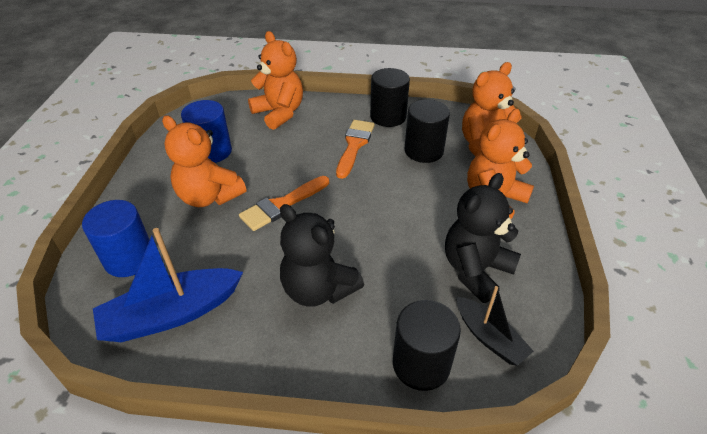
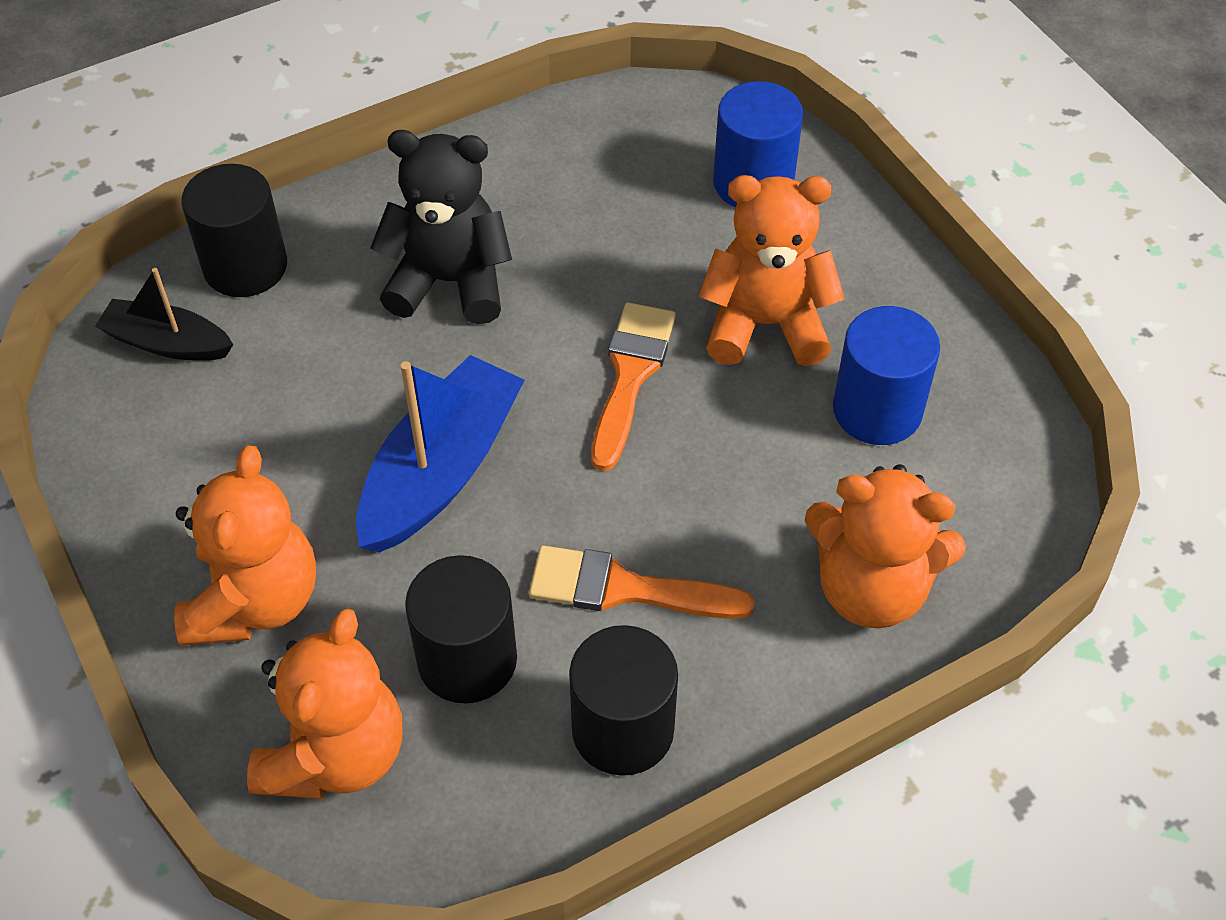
camera: 145 degrees right, 10 degrees up
blue boat [93,228,243,342] -> blue boat moved to [356,355,525,553]
orange brush [336,120,375,179] -> orange brush turned 120 degrees clockwise [529,545,755,619]
black teddy bear [445,173,521,303] -> none

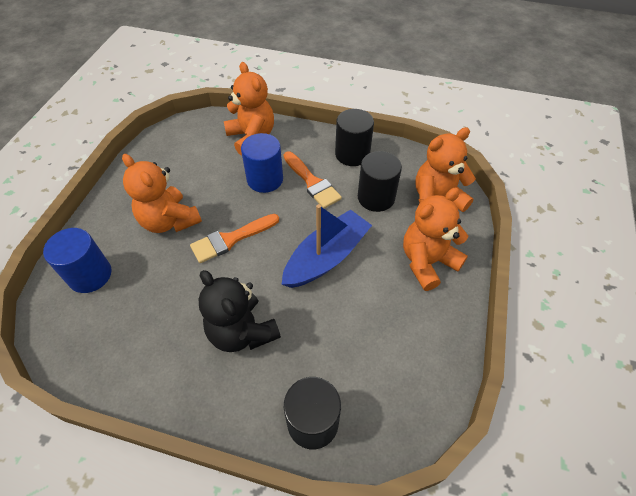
camera: 135 degrees left, 0 degrees up
black boat [95,268,233,361] -> none
blue boat [356,355,525,553] -> blue boat turned 150 degrees clockwise [281,204,372,288]
blue cylinder [833,306,940,445] -> blue cylinder moved to [241,133,283,193]

